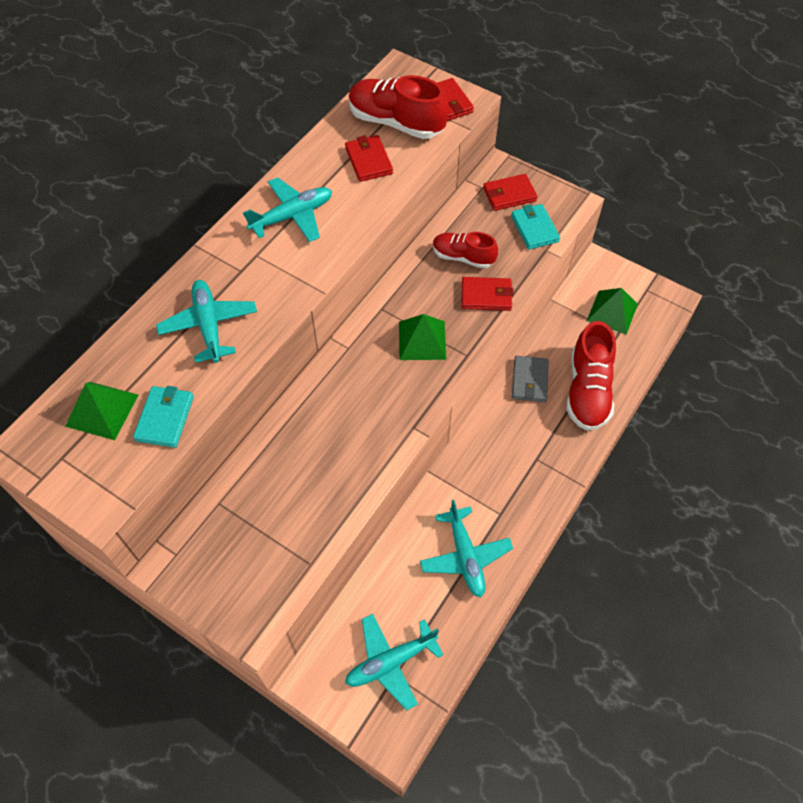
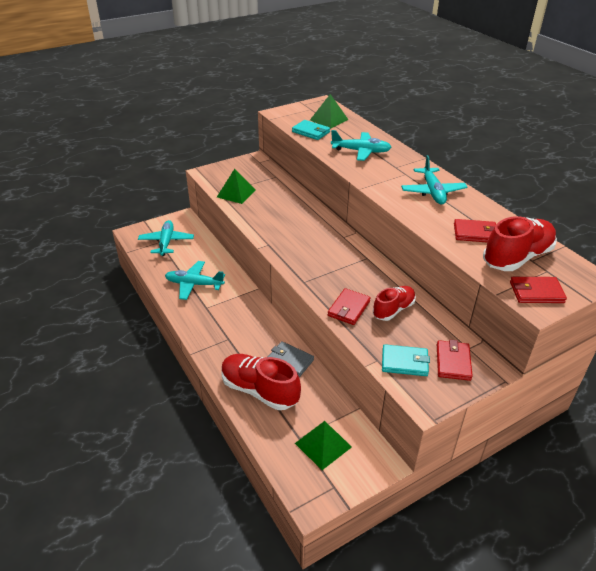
camera: 115 degrees right, 20 degrees down
green pyramid [399,314,446,360] -> green pyramid moved to [217,169,256,204]

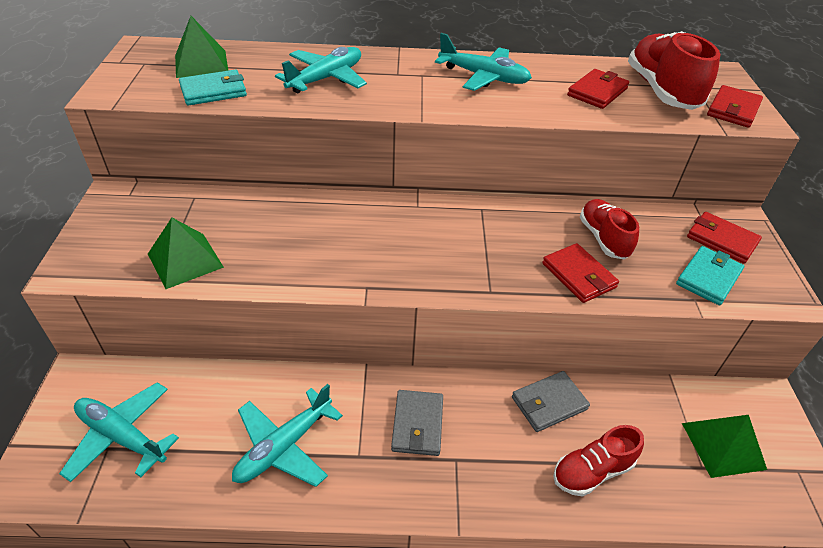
camera: 60 degrees left, 5 degrees up
red shoe [222,354,301,410] -> red shoe [553,425,644,497], size x0.63
none -> grey wallet [391,390,443,456]

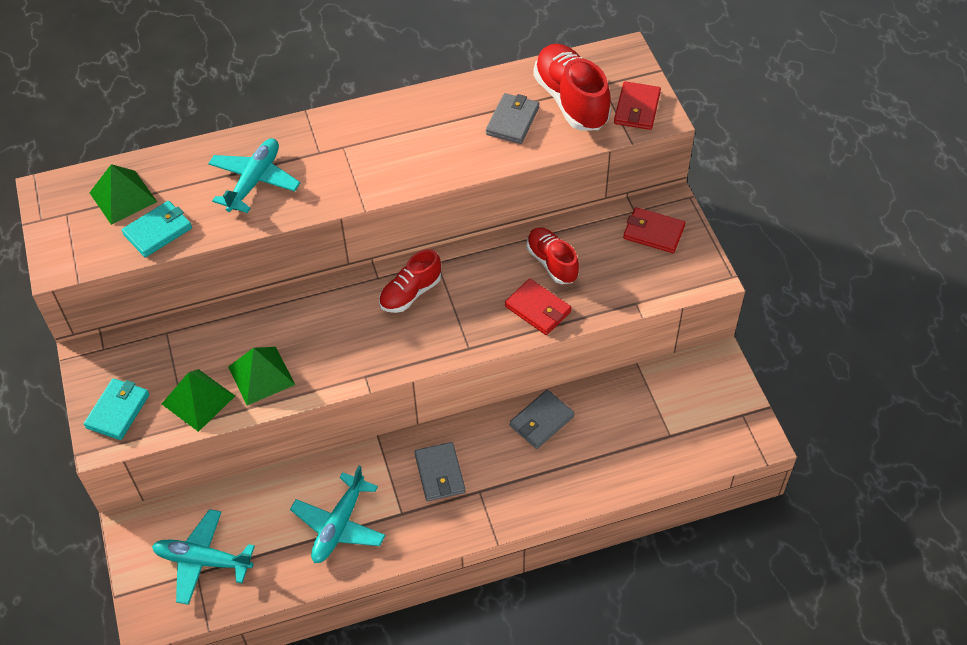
camera: 15 degrees left, 10 degrees up
turquoise plane [435,33,532,91] -> none
red shoe [553,425,644,497] -> red shoe moved to [379,249,441,313]
red wallet [567,69,629,109] -> grey wallet [486,93,539,144]
turquoise wallet [676,246,744,305] -> turquoise wallet moved to [84,378,150,440]
green pyramid [682,415,767,478] -> green pyramid moved to [228,347,295,405]

